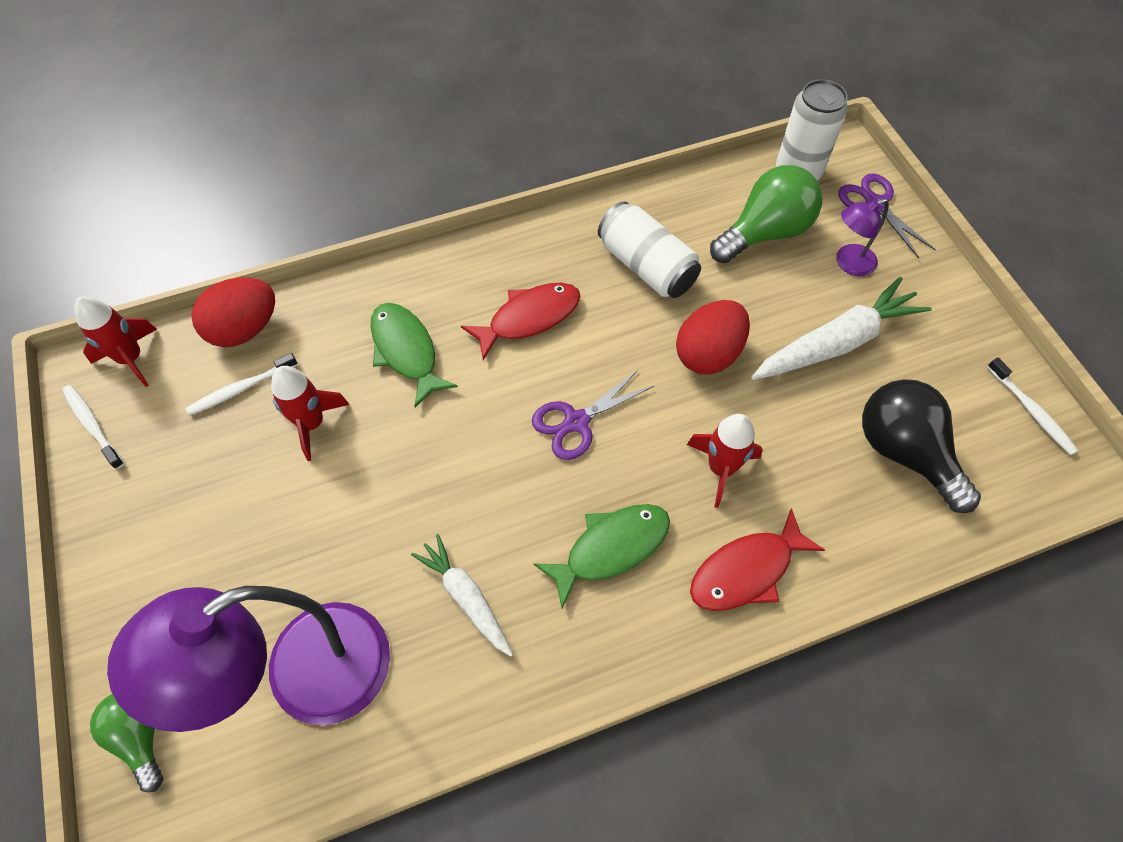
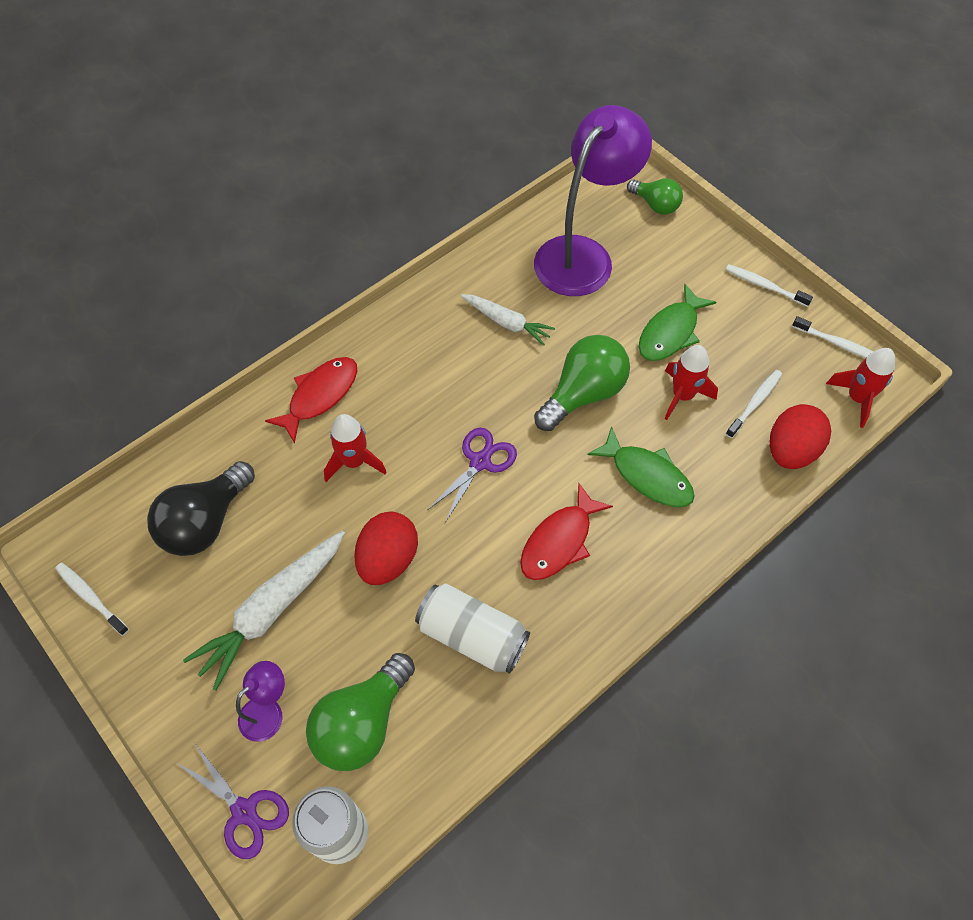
camera: 160 degrees right, 0 degrees up
green fish [534,504,670,608] -> green fish moved to [639,284,716,361]
black light bulb [862,379,981,513] -> black light bulb turned 90 degrees clockwise [147,461,255,556]
none -> green light bulb [534,335,630,431]
none -> white toothbrush [725,264,813,307]

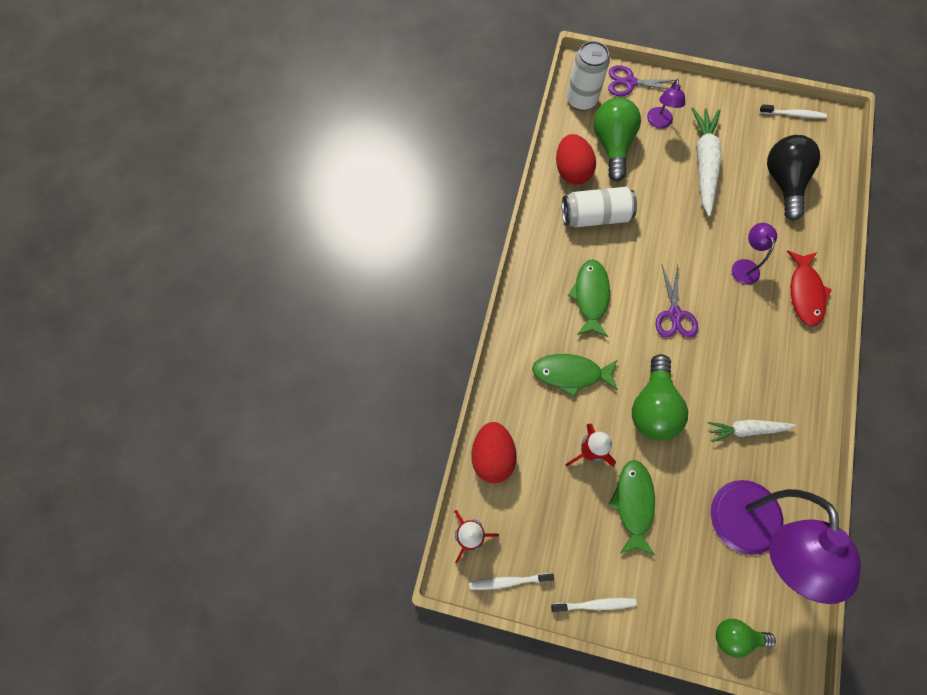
camera: 145 degrees right, 10 degrees up
red rocket [324,414,387,482] -> purple lamp [732,223,777,285]
red egg [354,512,418,585] -> red egg moved to [556,134,596,185]
red fish [520,483,613,580] -> green fish [568,259,610,337]
white toothbrush [726,370,782,438] -> none

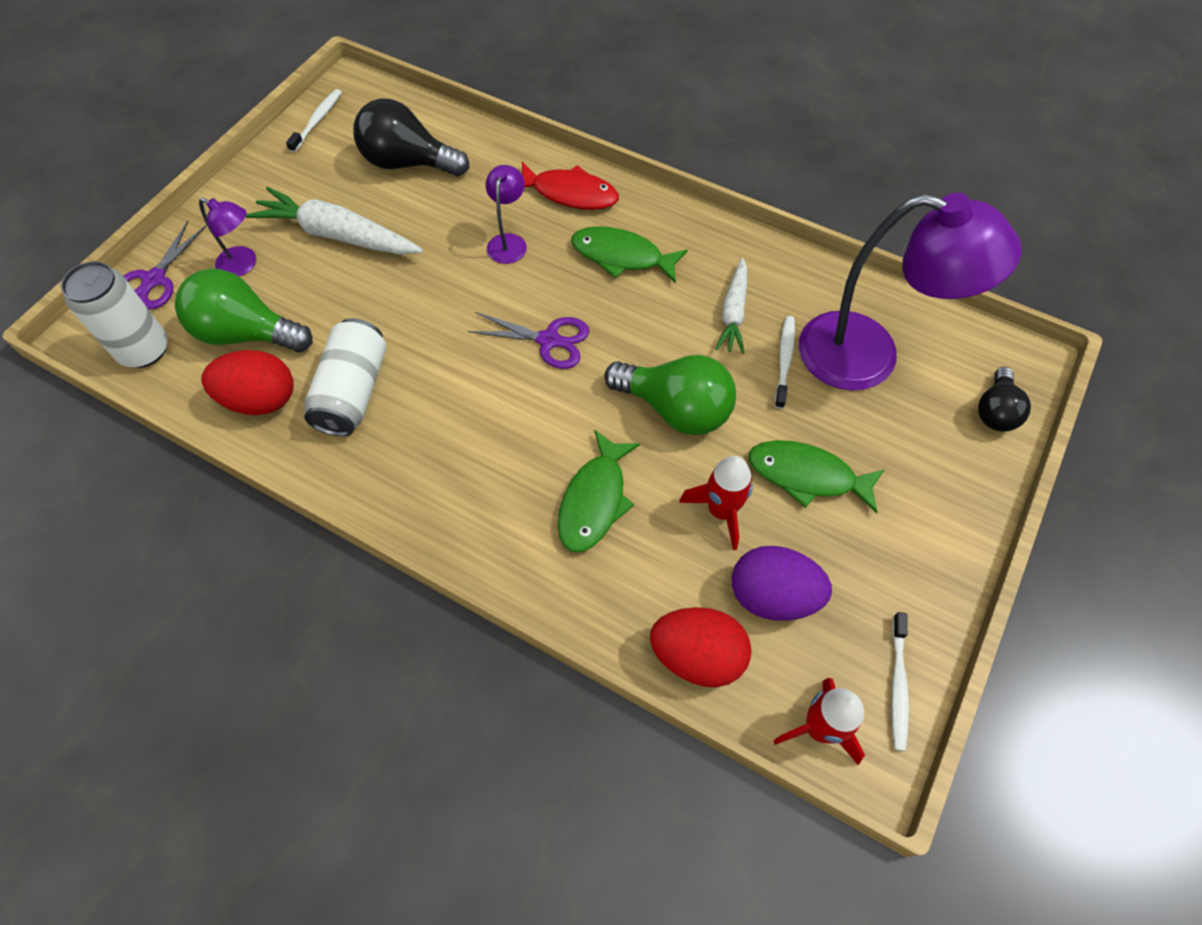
camera: 75 degrees left, 10 degrees down
white toothbrush [551,598,637,612] -> white toothbrush moved to [775,316,795,409]
green fish [568,259,610,337] -> green fish moved to [571,226,688,283]
green light bulb [716,619,776,658] -> black light bulb [978,367,1031,432]
purple lamp [732,223,777,285] -> purple lamp turned 90 degrees clockwise [485,165,527,264]
none -> purple egg [732,546,832,621]

